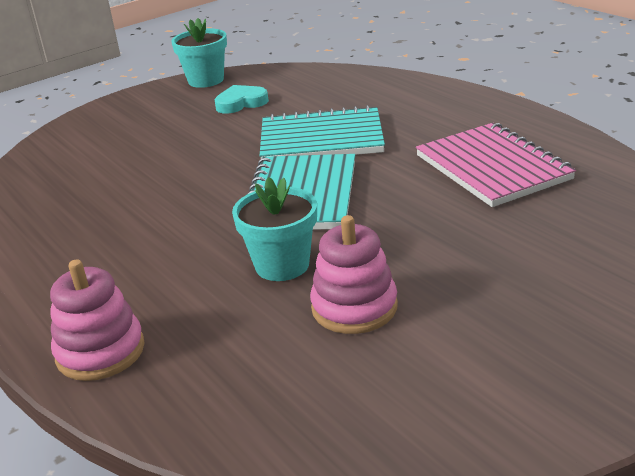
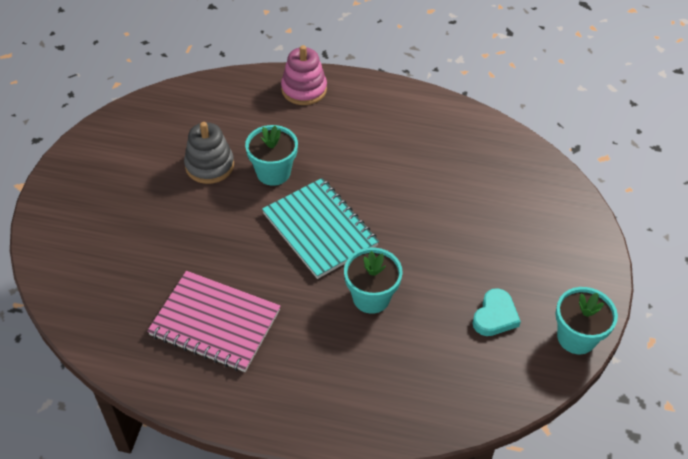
camera: 135 degrees right, 20 degrees up
turquoise notebook [260,105,385,159] -> turquoise flower pot [344,247,403,314]
pink stacking toy [310,215,398,334] -> grey stacking toy [184,122,234,184]

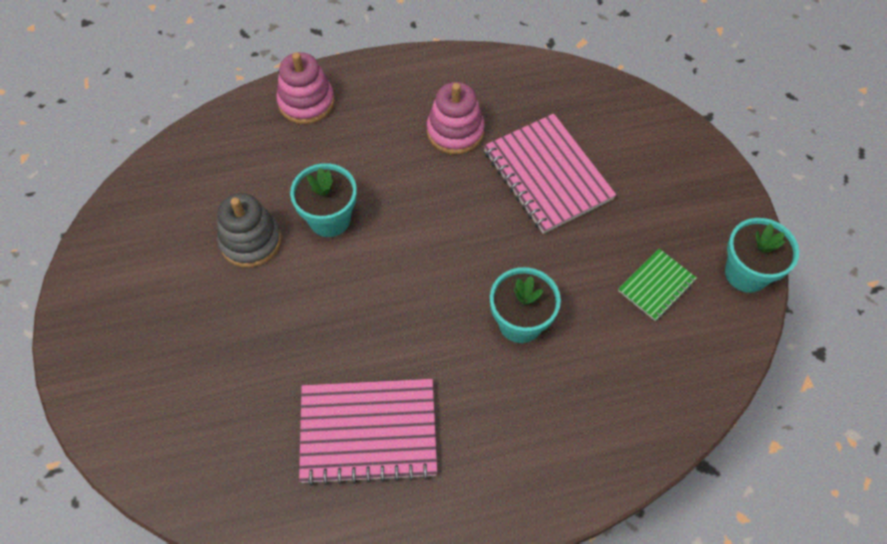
camera: 25 degrees left, 10 degrees up
turquoise notebook [262,178,379,279] -> none
turquoise heart [473,288,521,336] -> green notebook [618,249,697,321]
none -> pink stacking toy [427,82,484,154]
none -> pink notebook [484,114,616,234]

